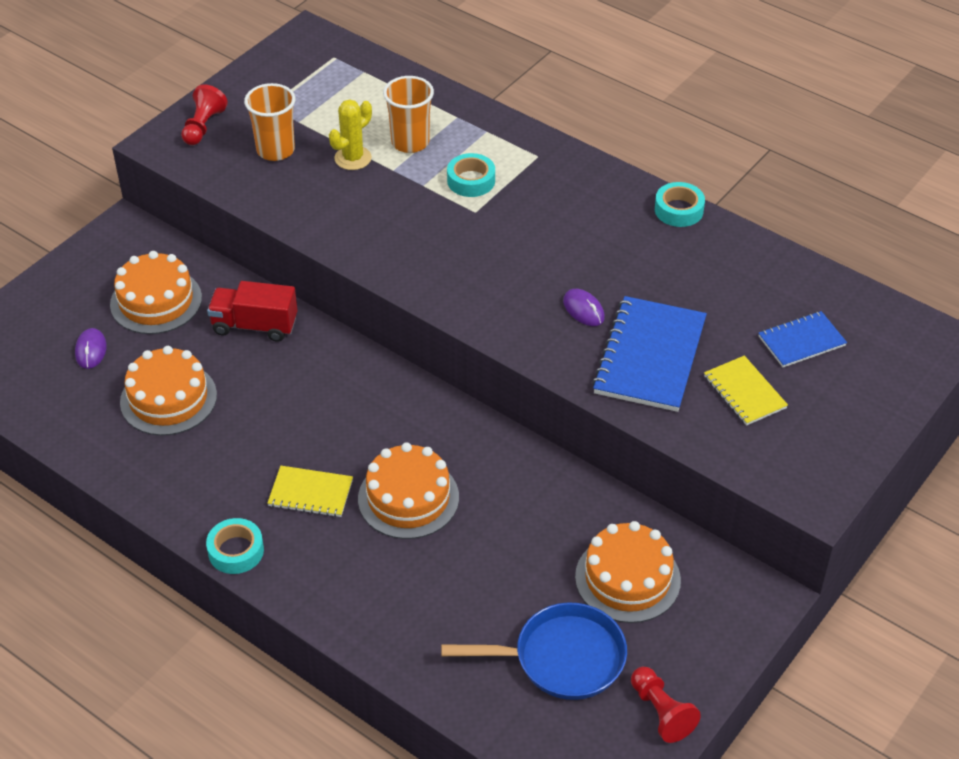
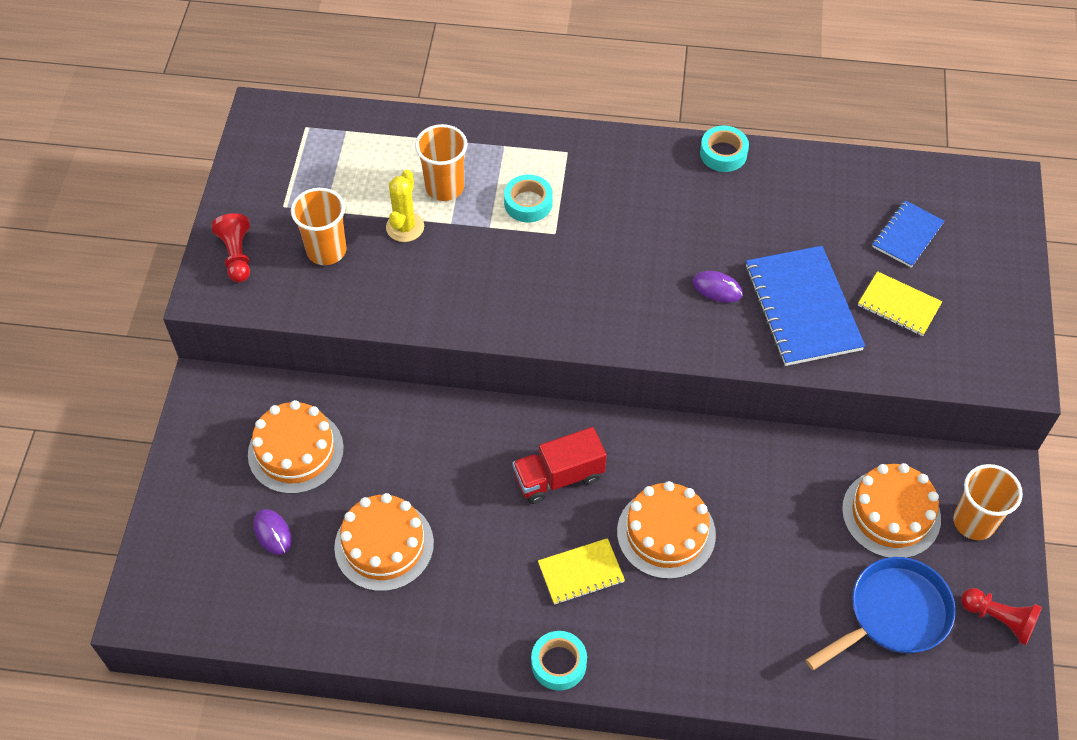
camera: 30 degrees left, 10 degrees up
red truck [207,281,298,342] -> red truck moved to [512,427,607,504]
none -> orange cup [953,464,1023,540]

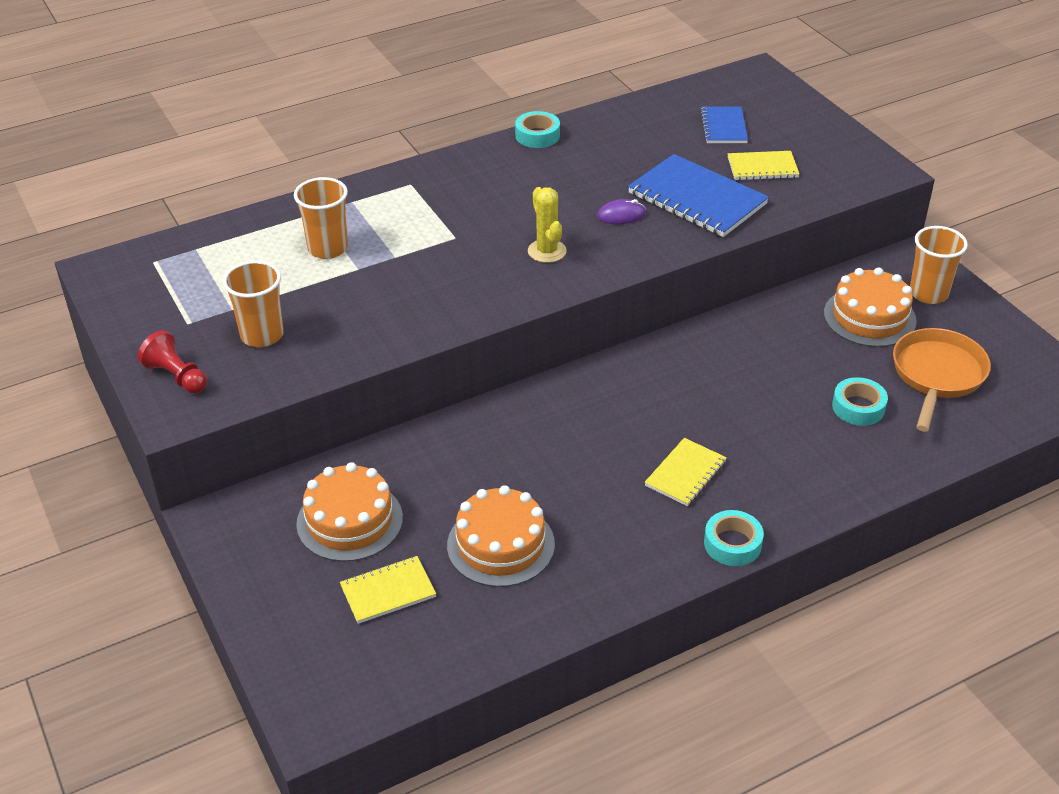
camera: 35 degrees left, 15 degrees down
purple mouse [254,509,292,555] -> yellow notebook [340,556,436,624]
yellow cactus [386,170,424,242] -> yellow cactus moved to [528,187,567,263]
turquoise tape [504,175,553,222] -> turquoise tape moved to [832,377,888,426]
red truck [512,427,607,504] -> none
orange cake [617,481,716,579] -> none
blue pan [805,557,956,670] -> orange pan [893,328,991,432]
red pawn [961,588,1042,646] -> none

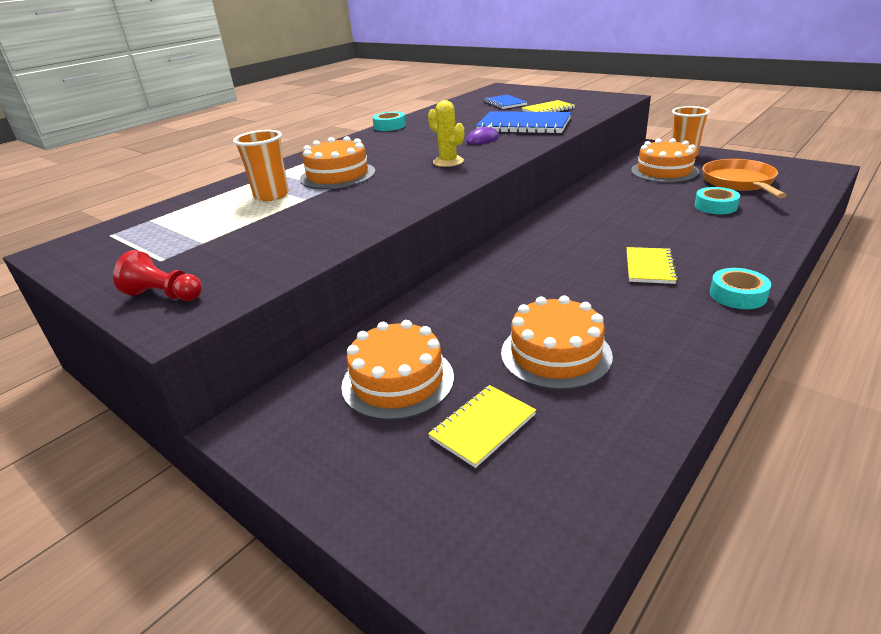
camera: 20 degrees left, 10 degrees down
orange cup [223,260,284,347] -> none
none -> orange cake [300,136,376,189]

